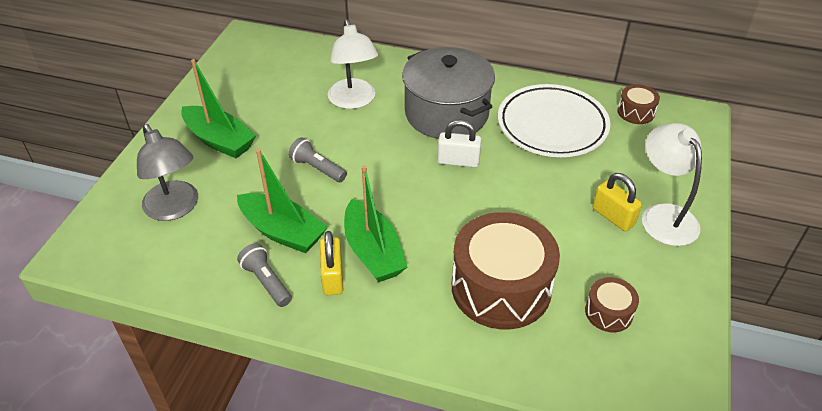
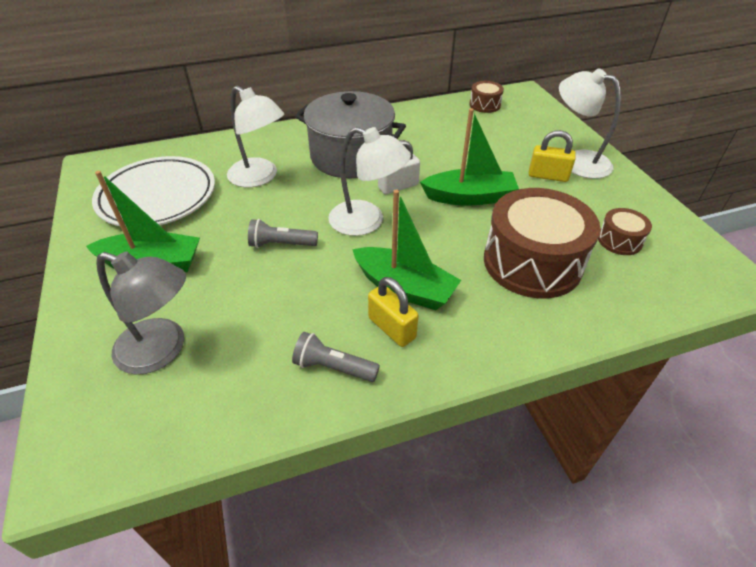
camera: 35 degrees left, 0 degrees up
green boat [237,149,328,253] -> green boat moved to [420,108,519,206]
white plate [498,84,611,157] -> white plate moved to [92,156,215,226]
none -> white lamp [328,127,411,236]

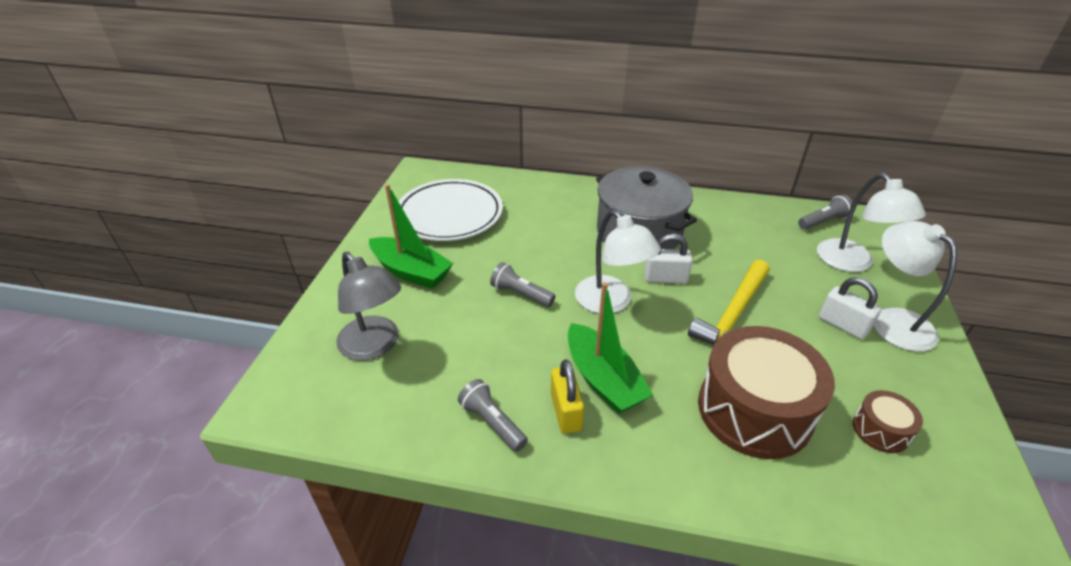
camera: 30 degrees right, 5 degrees down
white lamp [227,86,284,187] -> white lamp moved to [817,173,926,272]
green boat [420,108,519,206] -> yellow hammer [688,260,770,344]
brown drum [469,81,504,113] -> grey flashlight [798,195,853,230]
yellow padlock [529,130,576,182] -> white padlock [819,277,881,339]

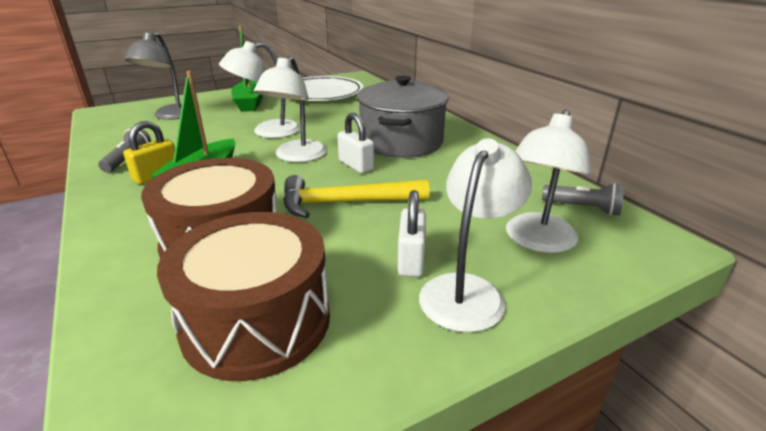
camera: 50 degrees right, 10 degrees down
grey flashlight [490,262,555,307] -> white lamp [219,41,301,138]
brown drum [853,390,923,453] -> brown drum [157,212,330,381], size x2.18

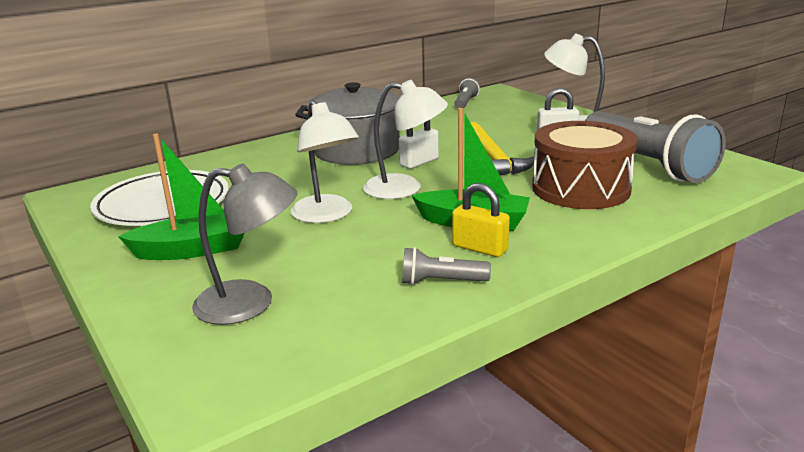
camera: 95 degrees left, 5 degrees down
brown drum [157,212,330,381] -> grey flashlight [585,111,726,183]
white lamp [506,110,592,253] -> none

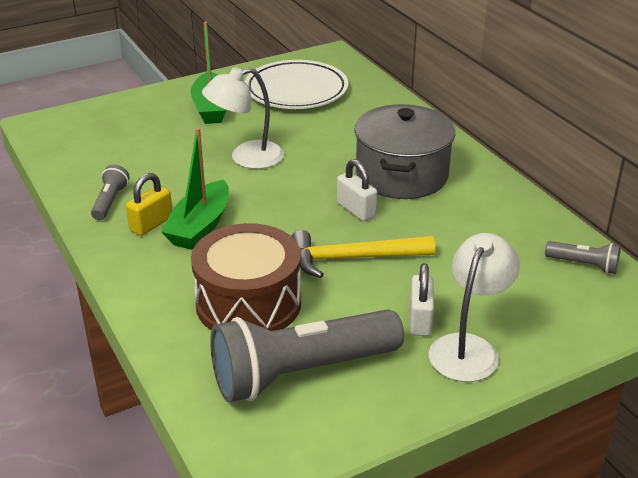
camera: 95 degrees right, 10 degrees up
grey lamp [192,163,298,325] -> none
white lamp [363,80,448,199] -> none

